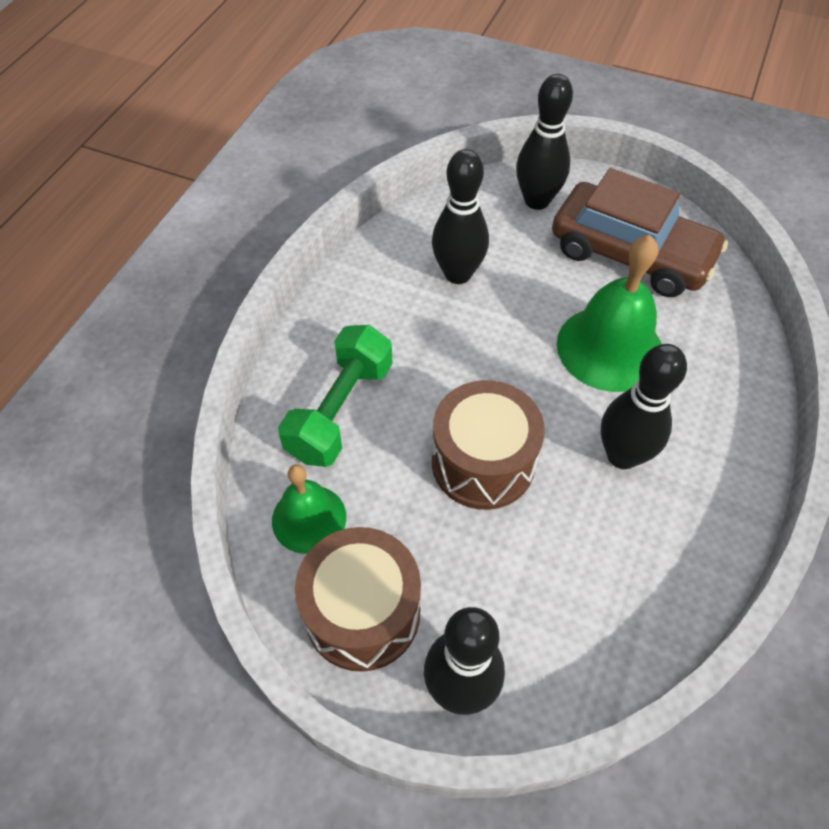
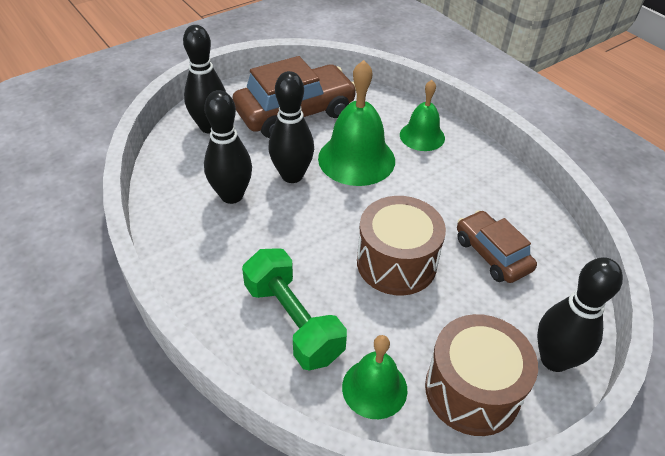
camera: 60 degrees left, 10 degrees down
black bowling pin [601,344,687,469] -> black bowling pin moved to [269,71,314,183]
none -> green bell [400,80,445,151]
none -> brown car [457,210,537,283]

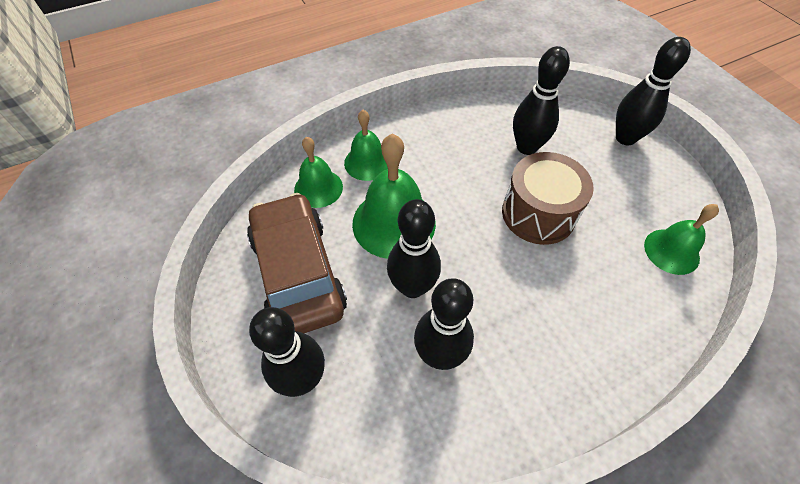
camera: 80 degrees left, 10 degrees up
green dumbbell [242,248,347,371] -> none
brown drum [425,314,538,436] -> none
brown car [457,210,537,283] -> black bowling pin [513,46,570,155]
none -> green bell [294,137,343,208]

